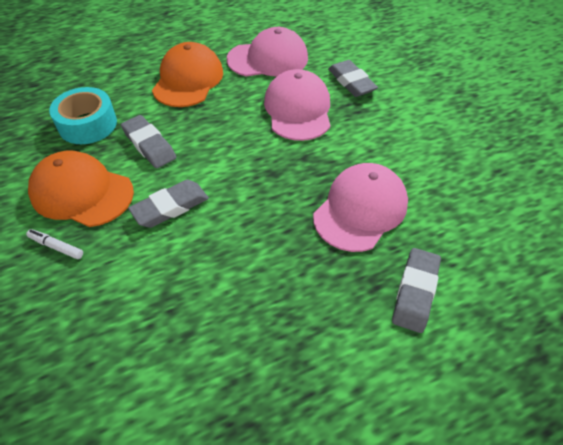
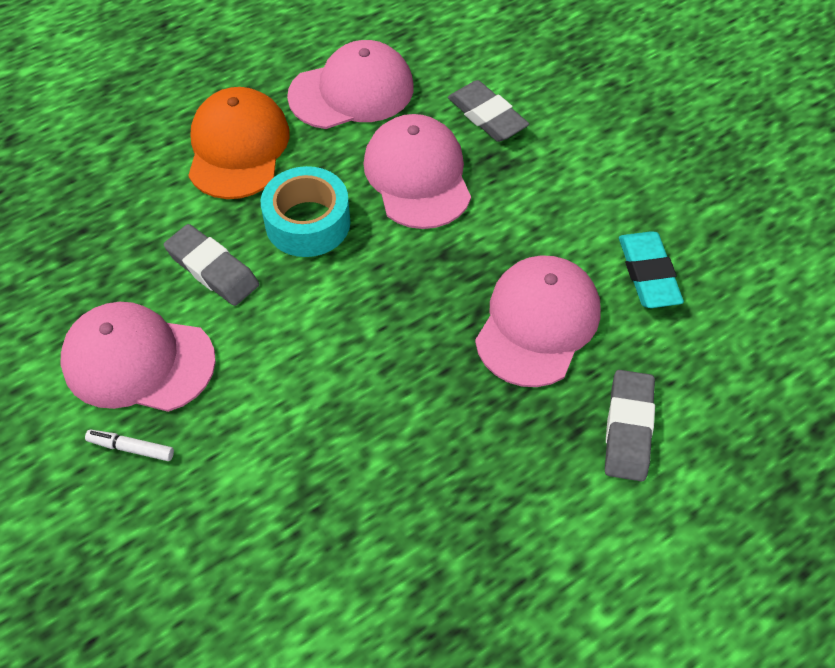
camera: 10 degrees left, 5 degrees up
orange cap [28,151,134,227] -> pink cap [61,302,216,412]
turquoise tape [49,87,117,144] -> turquoise tape moved to [261,166,351,257]
grey eraser [128,180,209,228] -> none
none -> turquoise eraser [619,232,684,308]

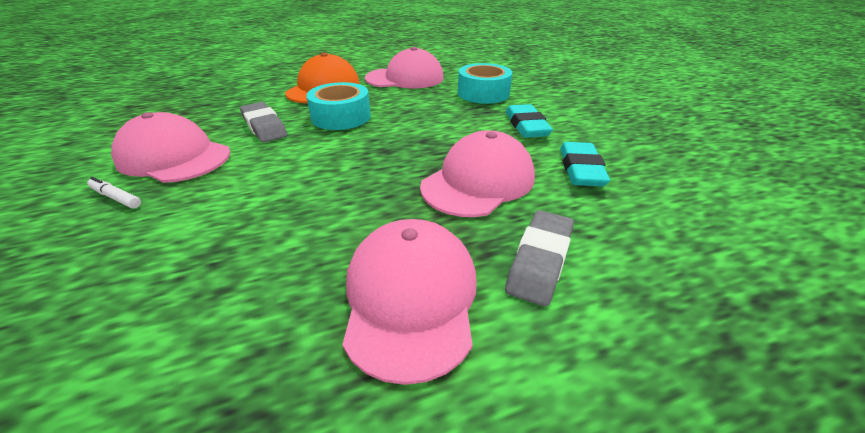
camera: 15 degrees right, 20 degrees down
pink cap [364,114,471,229] -> pink cap moved to [342,219,477,385]
grey eraser [448,80,529,142] -> turquoise tape [458,63,512,104]
none -> turquoise eraser [506,104,553,138]

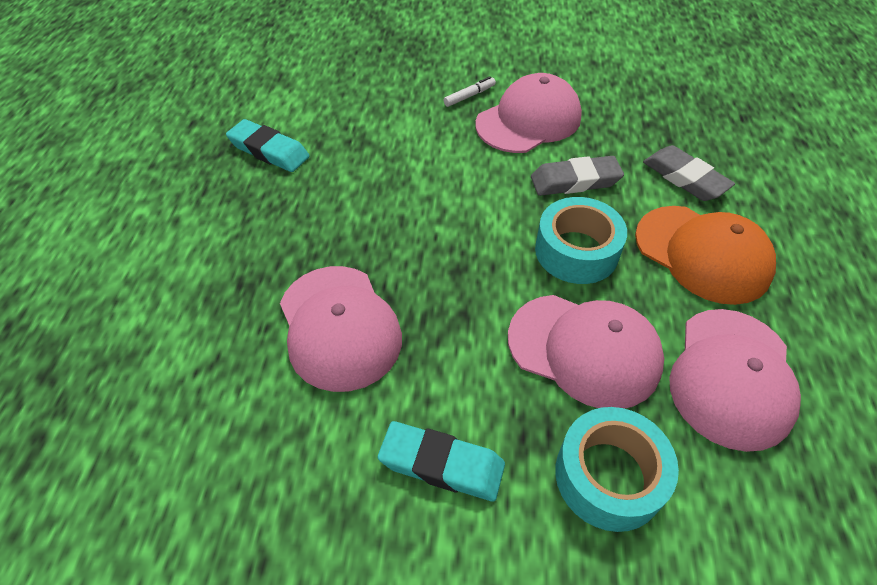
camera: 115 degrees right, 15 degrees up
pink cap [342,219,477,385] -> pink cap moved to [508,295,664,409]
grey eraser [505,210,574,307] -> grey eraser moved to [643,145,735,201]
turquoise eraser [560,142,610,187] -> turquoise eraser moved to [226,119,309,172]

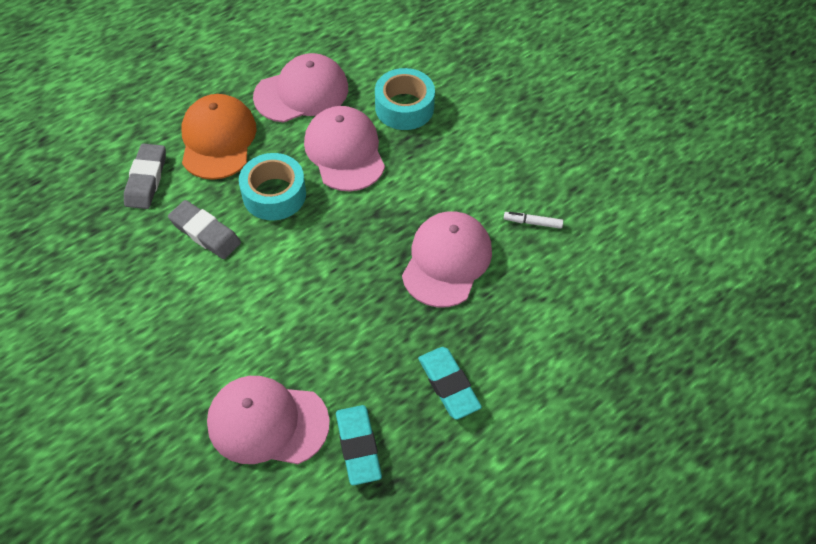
camera: 135 degrees left, 5 degrees up
turquoise eraser [378,421,505,502] -> turquoise eraser moved to [418,347,482,420]
white marker [444,76,496,107] -> white marker moved to [504,212,563,229]
pink cap [475,73,582,153] -> pink cap moved to [207,376,330,464]

